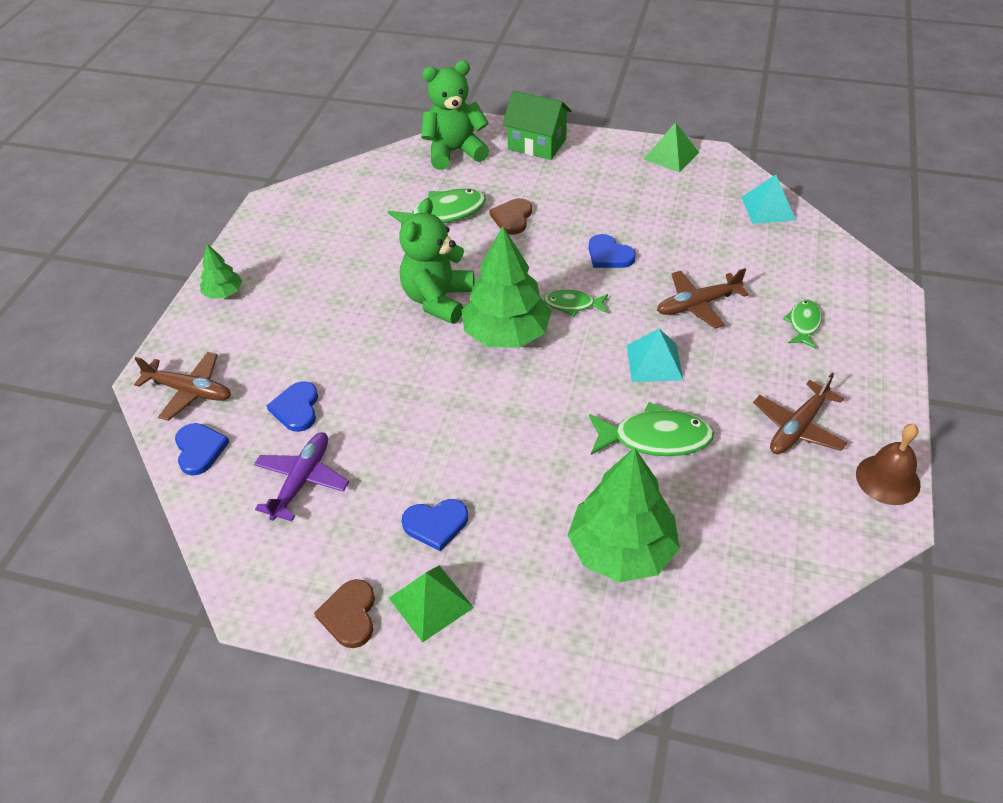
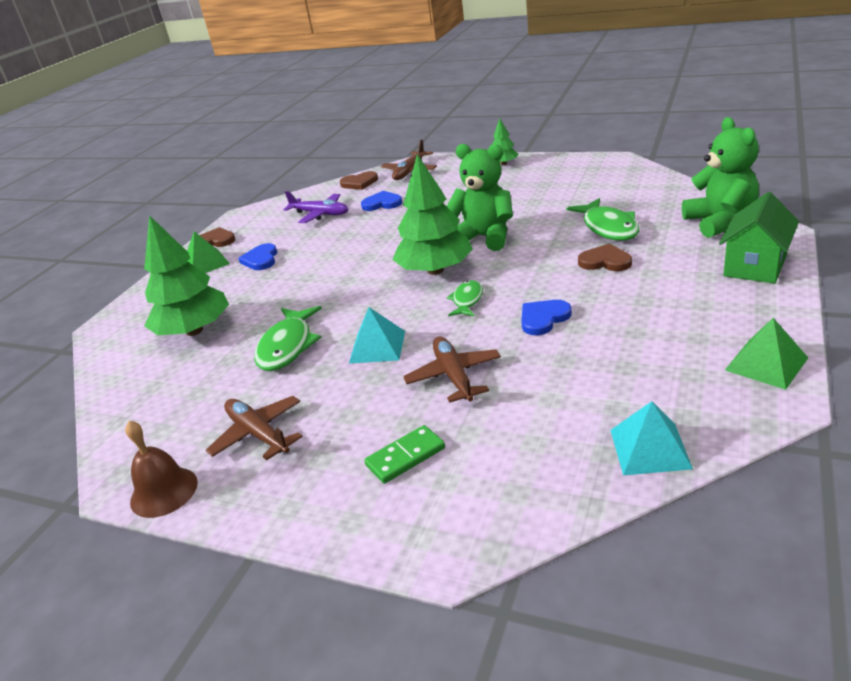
camera: 100 degrees right, 15 degrees down
blue heart [175,423,229,476] -> brown heart [340,171,378,190]
green fish [783,300,822,348] -> green domino [364,425,445,484]

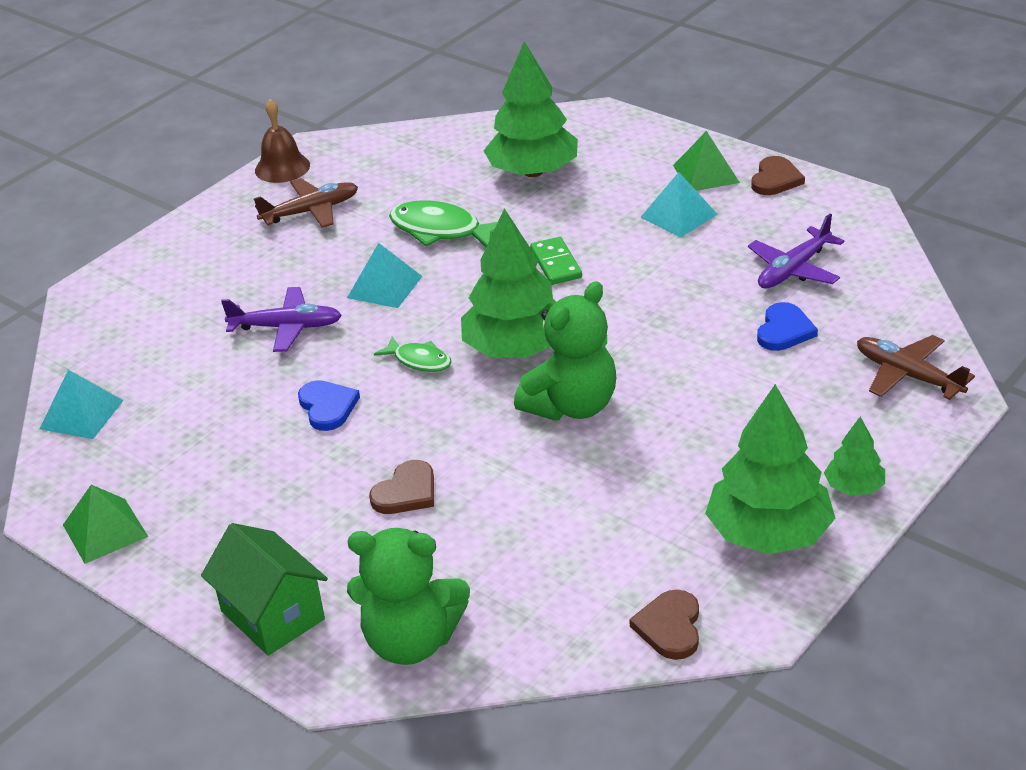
camera: 105 degrees right, 5 degrees up
blue heart [238,243,277,270] -> turquoise pyramid [641,172,718,237]
brown heart [340,171,378,190] -> brown heart moved to [629,590,699,660]
green domino [364,425,445,484] -> green domino moved to [530,237,582,285]
brown plane [403,336,501,403] -> purple plane [221,287,342,352]
green fish [566,198,639,241] -> none
none -> green tree [705,384,836,554]

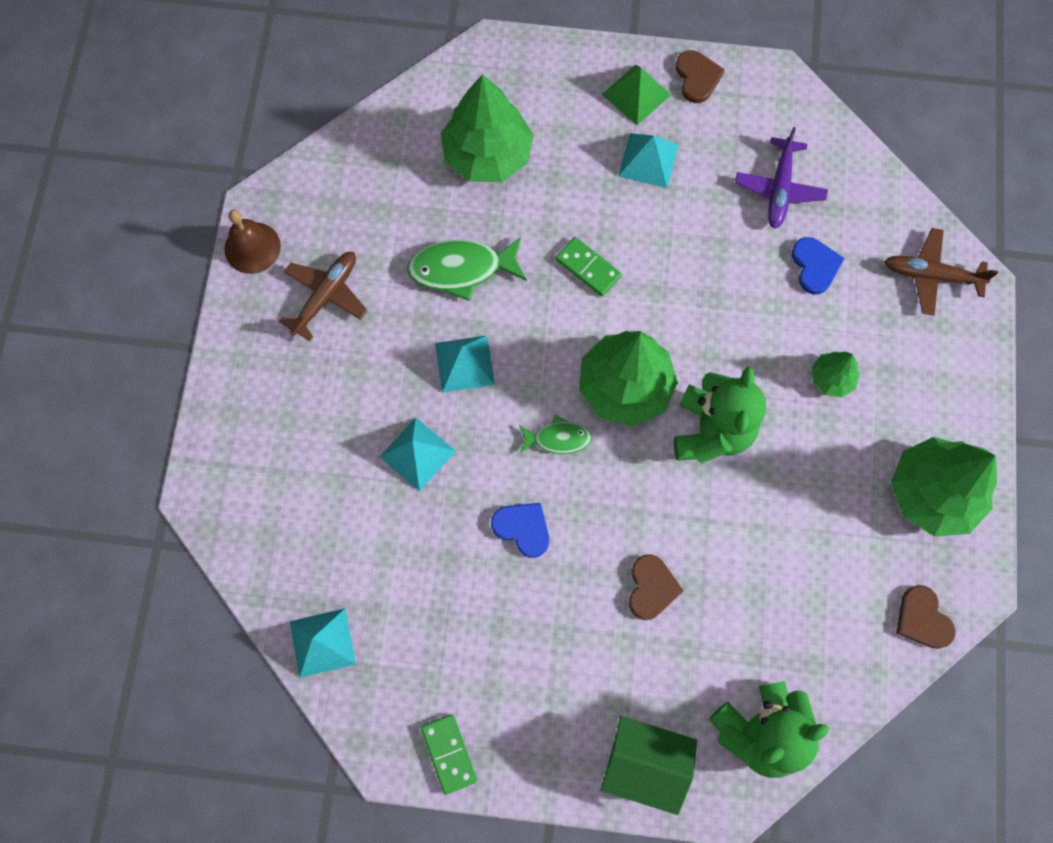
camera: 35 degrees left, 35 degrees up
green pyramid [63,485,148,564] -> green domino [421,714,477,795]
purple plane [221,287,342,352] -> turquoise pyramid [380,418,456,491]
green tree [824,417,885,495] -> green tree moved to [811,351,860,397]

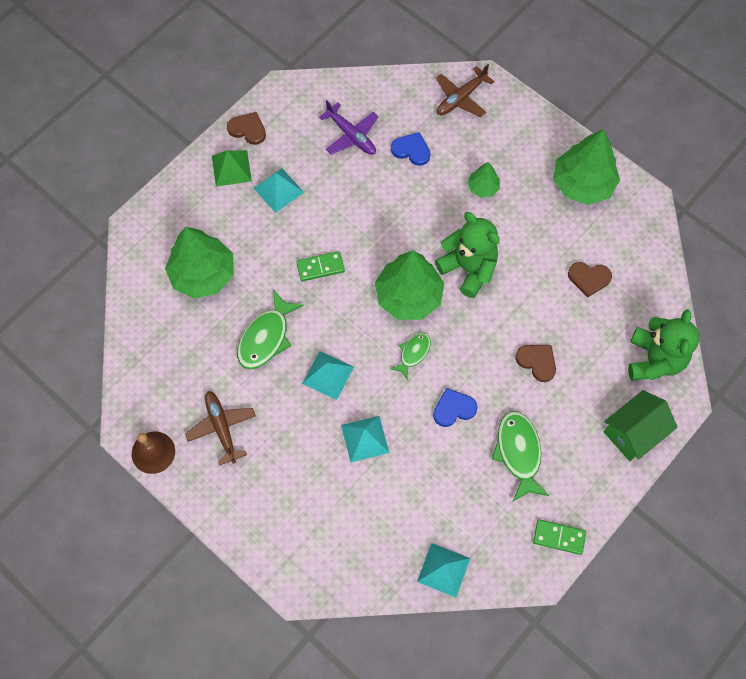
camera: 55 degrees left, 5 degrees down
brown heart [896,585,956,649] -> brown heart moved to [568,262,612,298]
none -> green fish [492,411,550,501]

